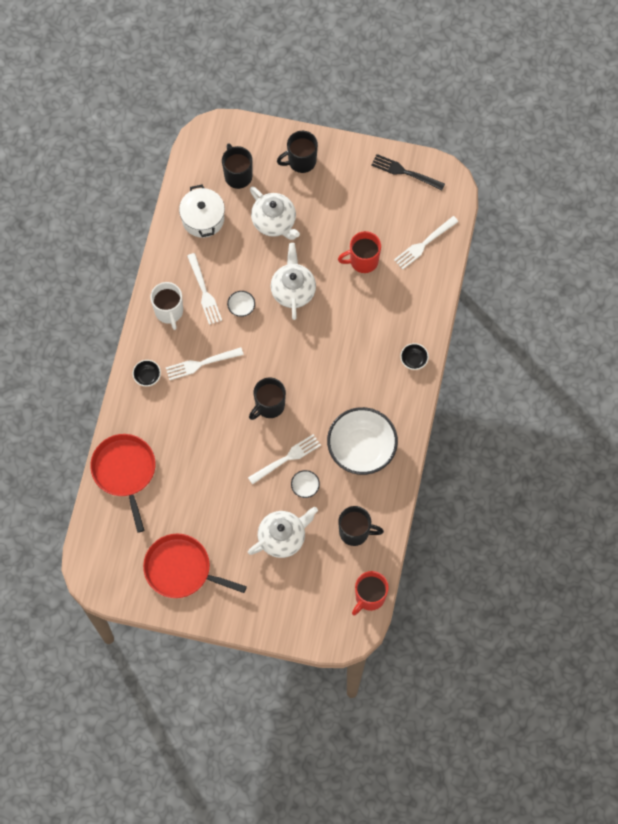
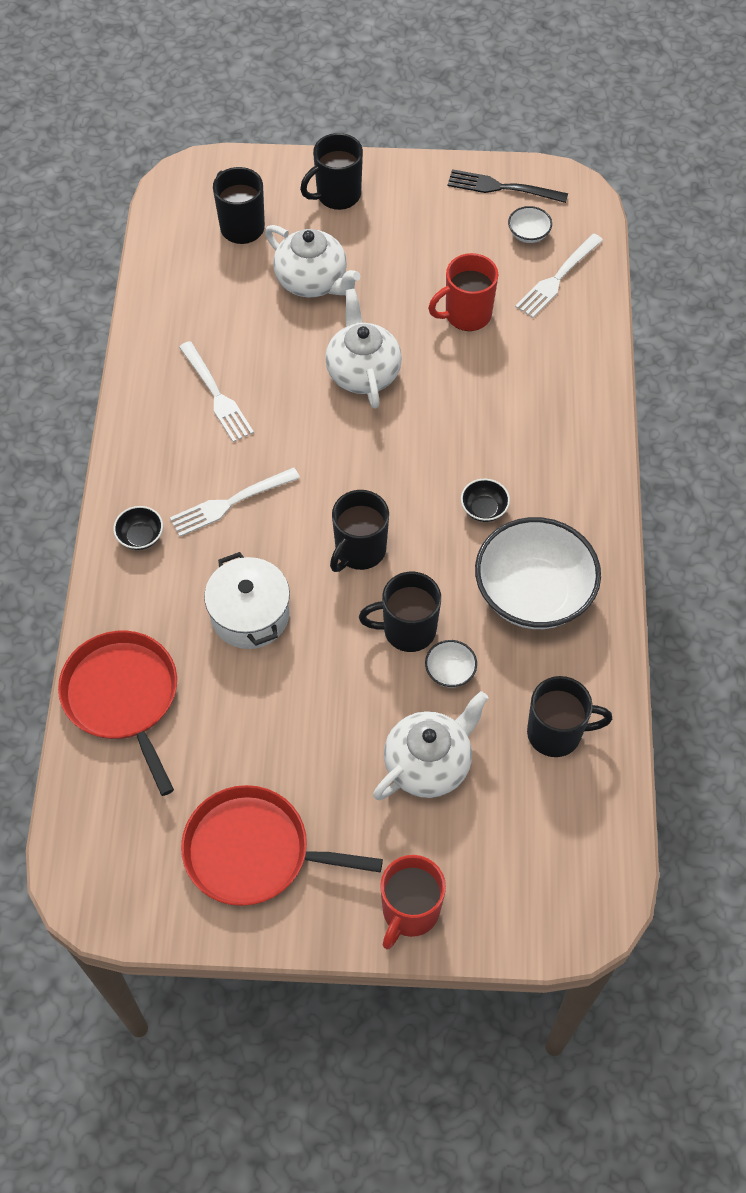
camera: 10 degrees left, 10 degrees down
white mug [150,282,183,330] -> none
white pot [179,185,225,238] -> white pot moved to [204,552,290,649]
white bowl [227,291,255,317] -> white bowl moved to [508,206,552,243]
white fork [248,434,321,485] -> black mug [359,571,441,652]
red mug [352,571,389,615] -> red mug moved to [380,855,446,949]
black bowl [400,343,429,370] -> black bowl moved to [461,479,510,522]

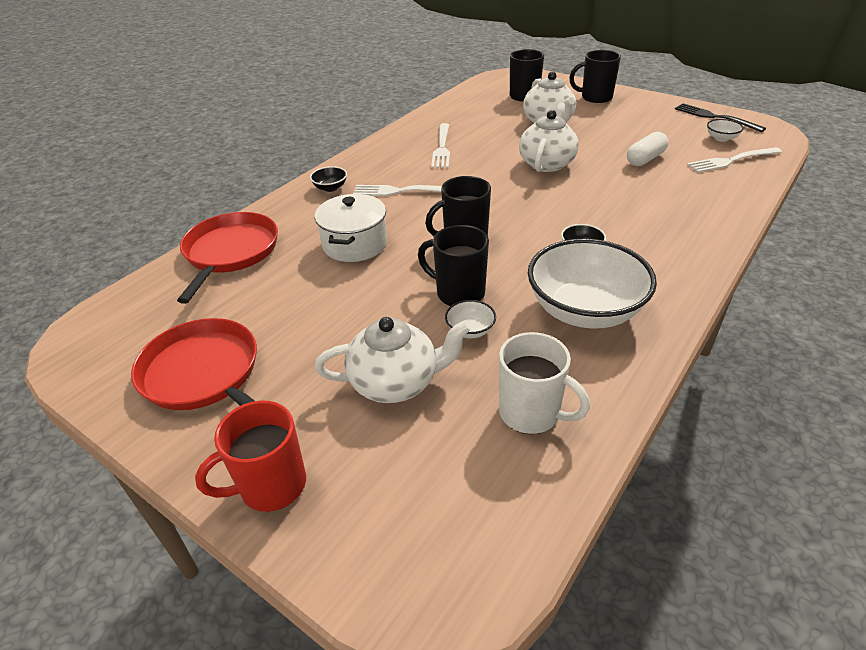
camera: 35 degrees right, 20 degrees down
red mug [428,253,498,331] -> white capsule [627,132,668,166]
black mug [527,676,612,757] -> white mug [499,332,590,434]

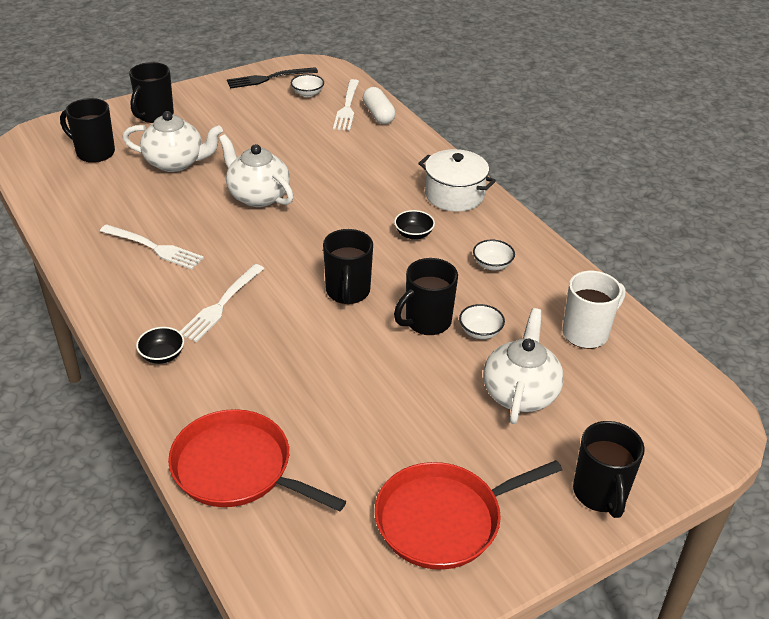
camera: 70 degrees left, 0 degrees up
red mug [195,401,306,512] -> black mug [573,421,645,518]
white pot [315,194,387,262] -> white pot moved to [418,149,496,212]
white bowl [528,239,657,329] -> white bowl [473,240,515,270], size x0.41
white capsule [627,132,668,166] -> white capsule moved to [363,87,396,124]

